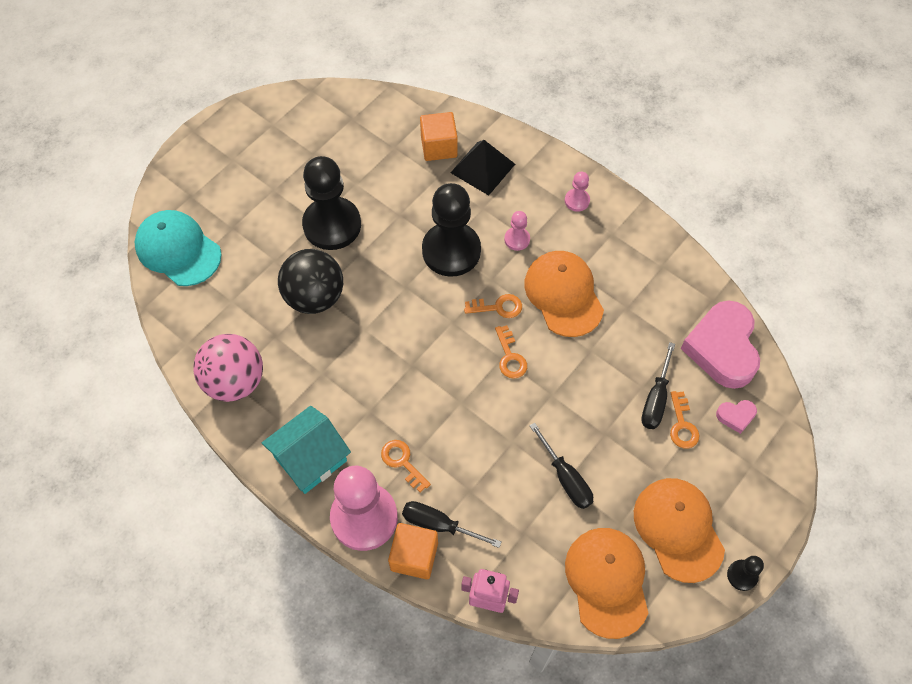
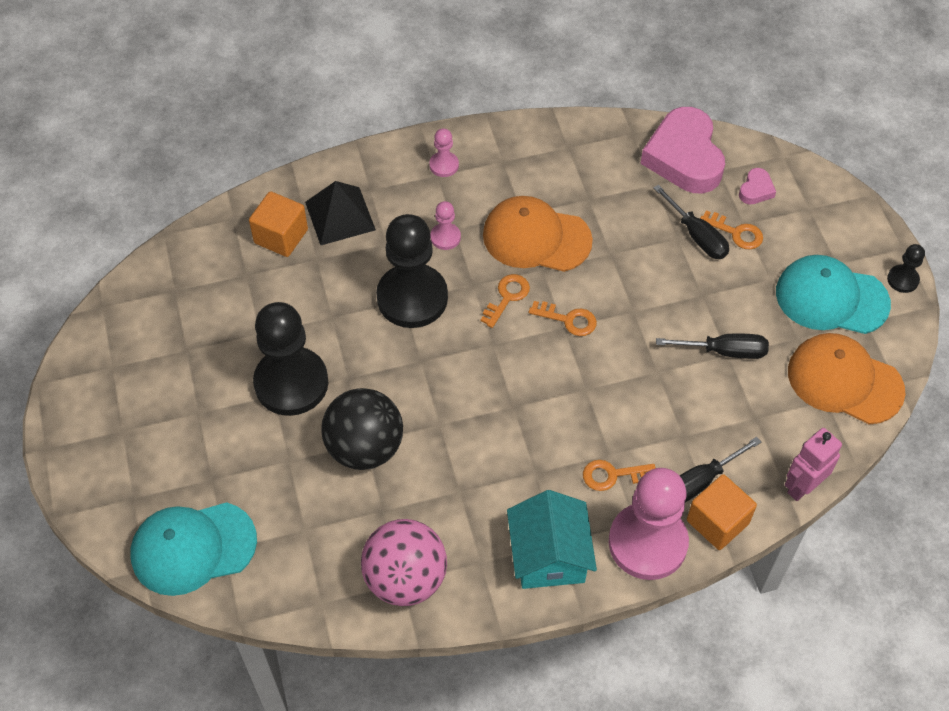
camera: 55 degrees left, 5 degrees down
orange cap [634,478,725,583] -> turquoise cap [776,255,891,334]
pink heart [681,300,760,389] -> pink heart turned 45 degrees clockwise [641,107,725,193]

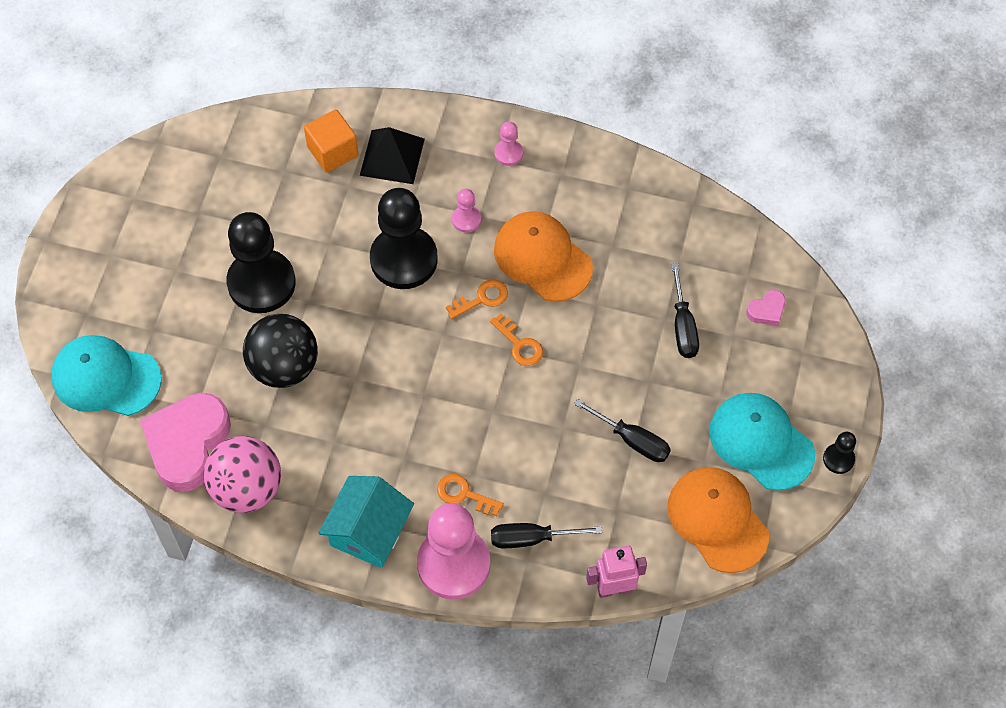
camera: 30 degrees right, 5 degrees up
pink heart [641,107,725,193] -> pink heart moved to [140,393,231,492]
orange cube [687,474,757,550] -> none
orange key [700,210,763,250] -> none

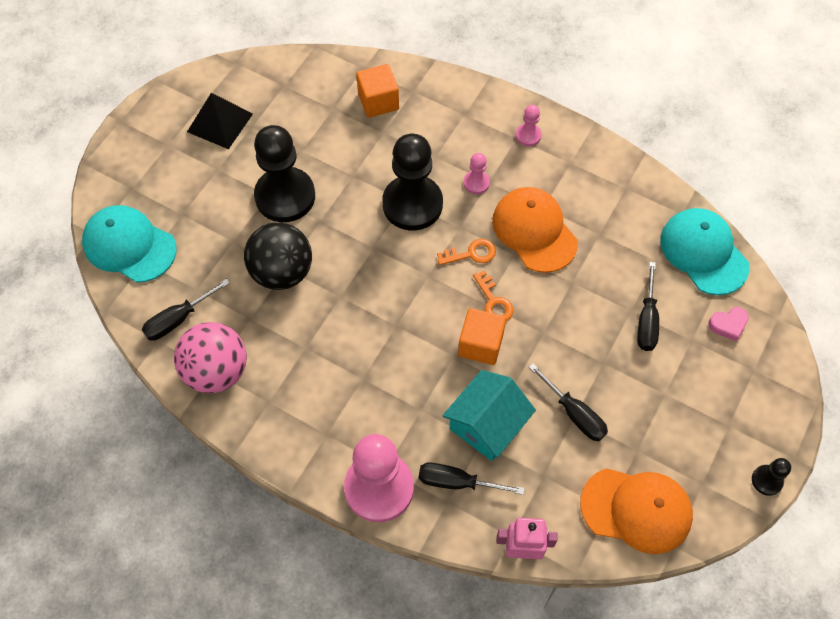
camera: 15 degrees right, 0 degrees up
pink heart [140,393,231,492] -> black screwdriver [142,279,230,341]
turquoise house [319,476,414,568] -> turquoise house moved to [443,370,536,461]
black pyramid [360,127,425,184] -> black pyramid moved to [187,93,253,149]
orange key [437,474,504,516] -> none
orange cap [667,467,769,573] -> orange cap turned 120 degrees clockwise [580,468,693,554]
turquoise cap [709,393,815,491] -> turquoise cap moved to [660,208,750,295]
none -> orange cube [458,308,506,365]

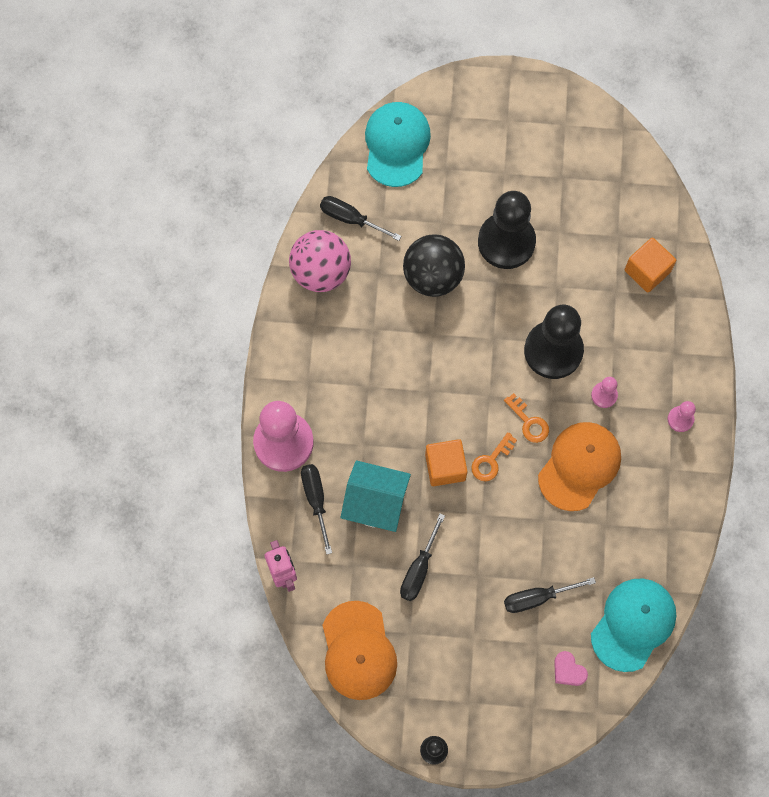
camera: 65 degrees right, 10 degrees up
black pyramid [187,93,253,149] -> none

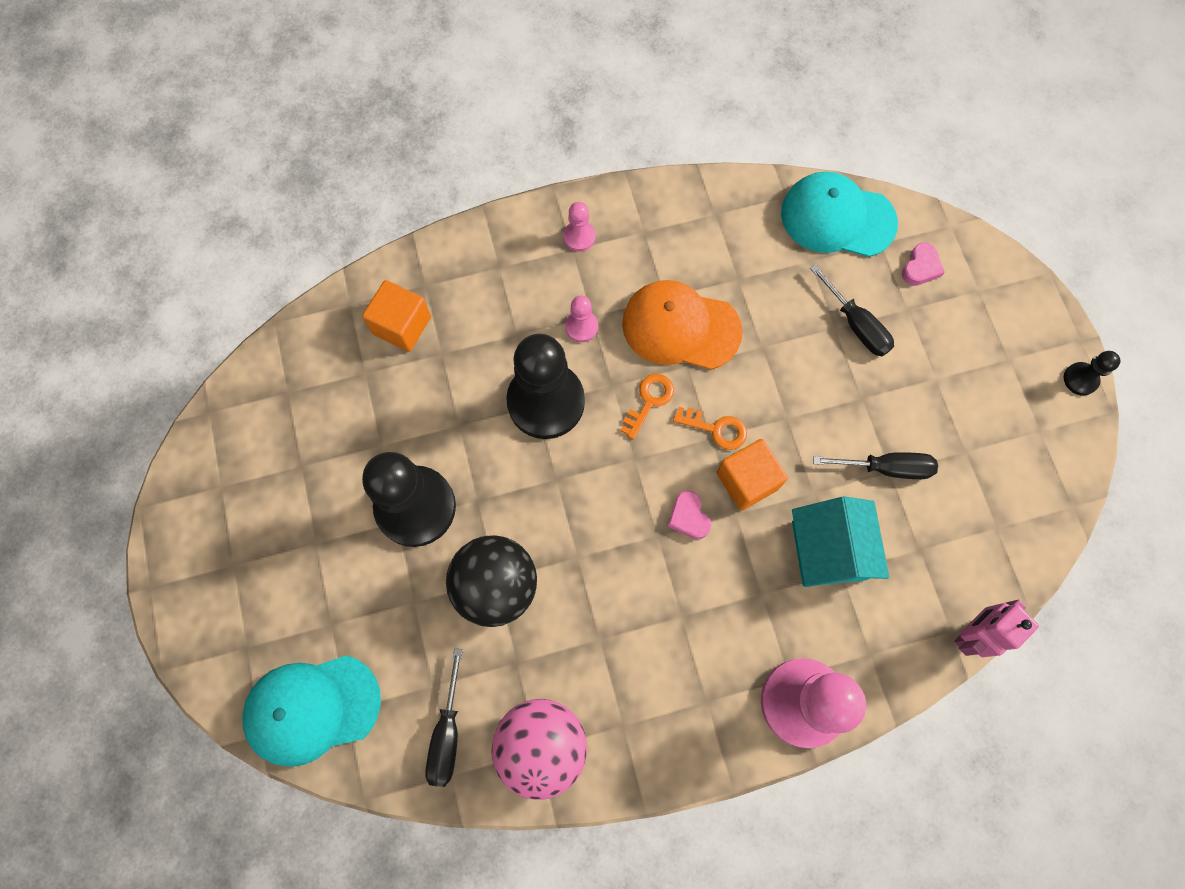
camera: 110 degrees left, 0 degrees up
black screwdriver [301,464,332,555] -> none
orange cap [323,601,397,700] -> none
none -> pink heart [668,491,712,539]

